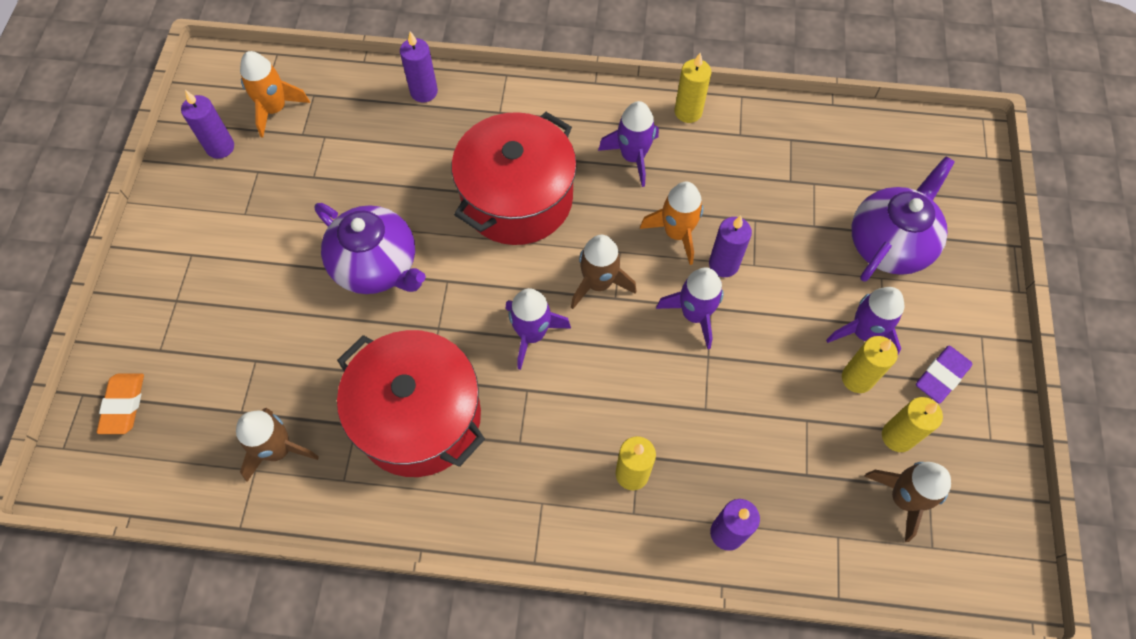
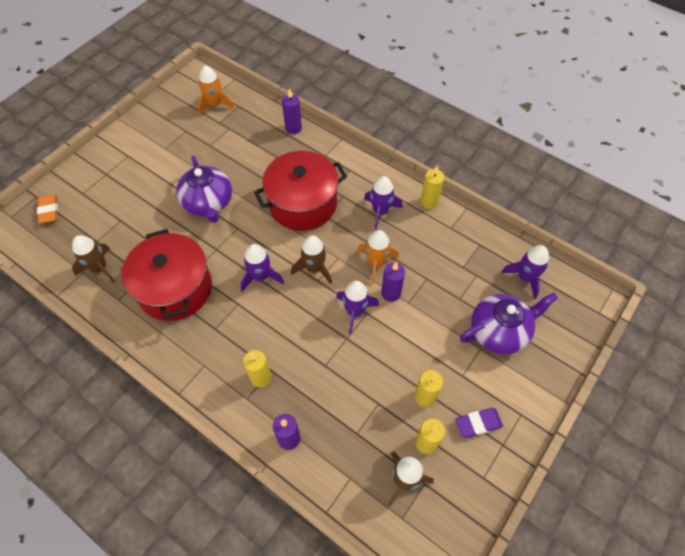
camera: 30 degrees right, 5 degrees down
orange eraser [97,374,144,434] -> orange eraser turned 45 degrees counterclockwise [37,195,58,224]
purple candle [181,90,234,159] -> none
purple rocket [826,287,904,355] -> purple rocket moved to [501,245,549,299]

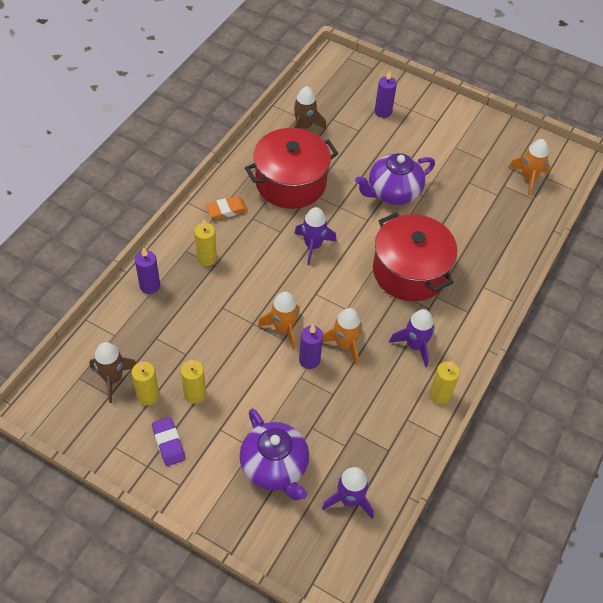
camera: 80 degrees right, 5 degrees down
orange eraser [37,195,58,224] -> orange eraser moved to [206,196,248,220]
purple candle [282,88,302,134] -> purple candle moved to [375,70,397,118]
brown rocket [291,235,332,284] -> none
purple rocket [336,281,379,335] -> orange rocket [258,292,300,350]

